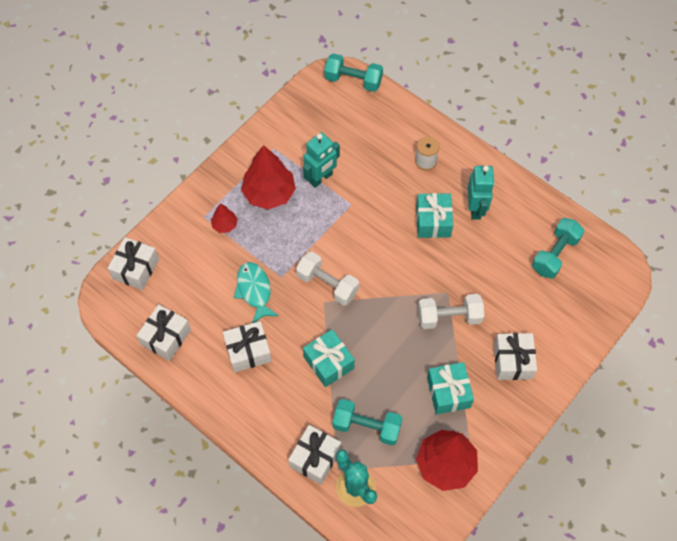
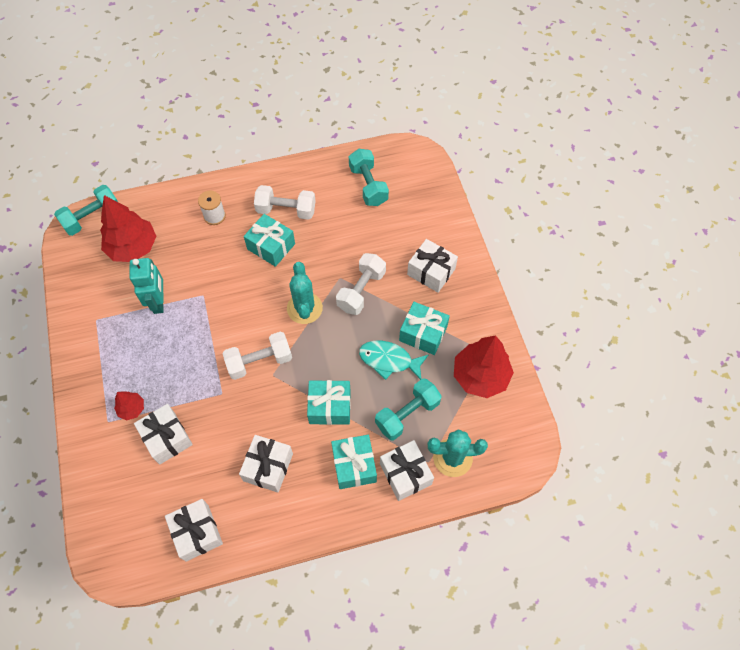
camera: 55 degrees left, 0 degrees up
white gift [108,237,159,290] -> white gift moved to [134,404,193,465]
turquoise fish [234,262,279,323] -> turquoise fish moved to [359,341,428,380]
red tree [241,145,296,210] -> red tree moved to [100,195,156,262]
turquoise robot [468,166,495,220] -> white dumbbell [254,185,316,220]
none -> turquoise cactus [287,262,323,324]
none -> turquoise gift [331,435,377,489]

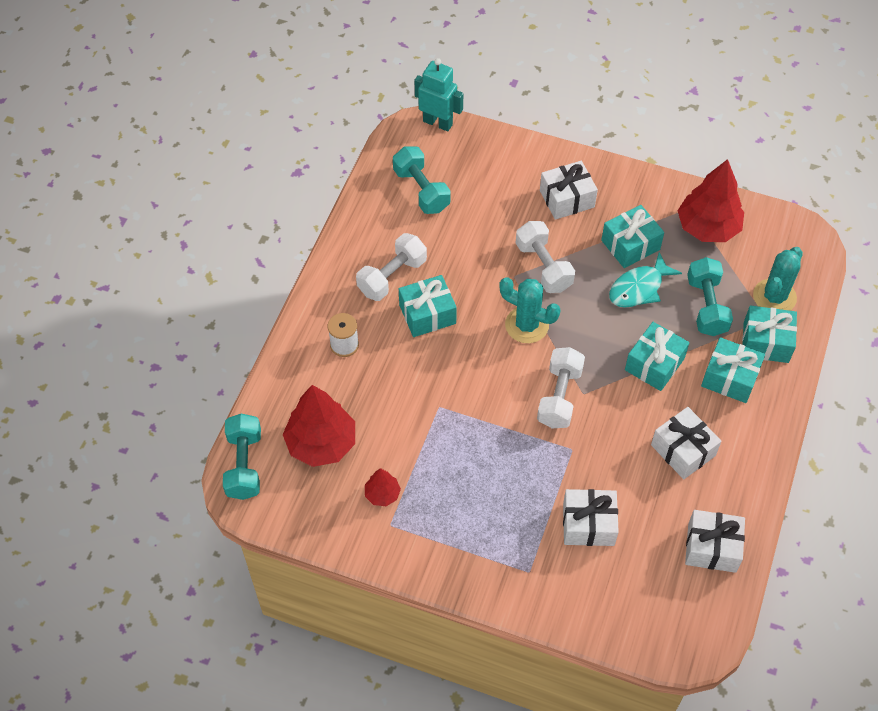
camera: 55 degrees left, 5 degrees down
red tree [114,391,144,420] -> red tree moved to [365,468,401,506]
turquoise robot [129,258,163,314] -> turquoise robot moved to [415,58,463,131]
turquoise dumbbell [349,149,389,206] -> turquoise dumbbell turned 45 degrees clockwise [393,146,450,214]
white gift [380,440,434,501] -> turquoise gift [742,305,797,363]

